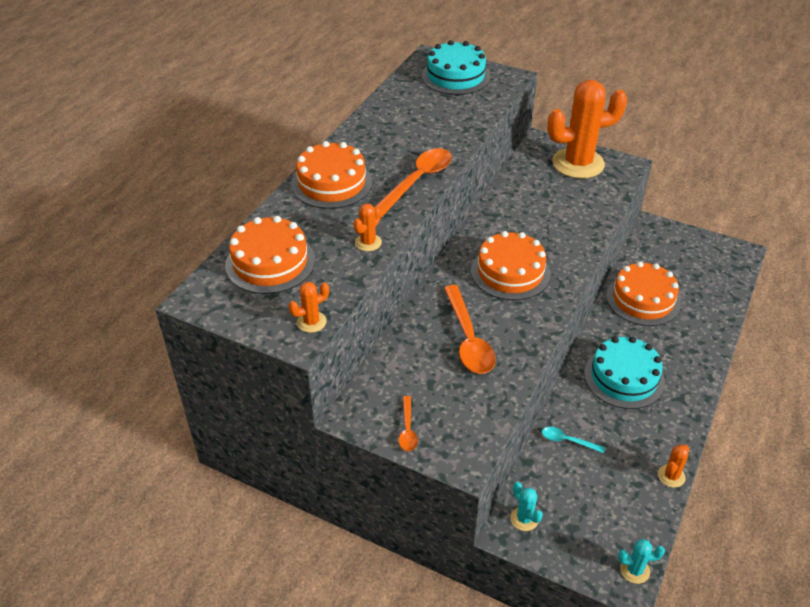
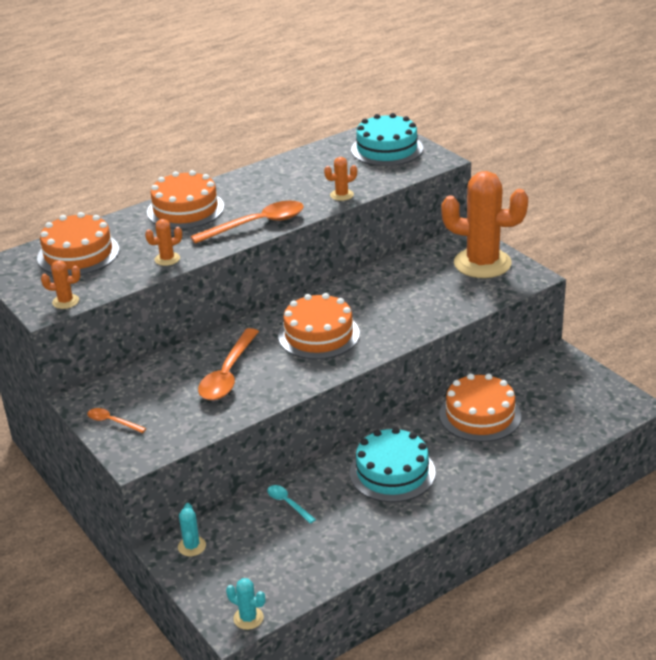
camera: 30 degrees right, 10 degrees down
orange spoon [399,396,418,451] -> orange spoon turned 90 degrees clockwise [87,408,146,433]
orange cactus [658,445,689,488] -> orange cactus moved to [324,157,357,201]

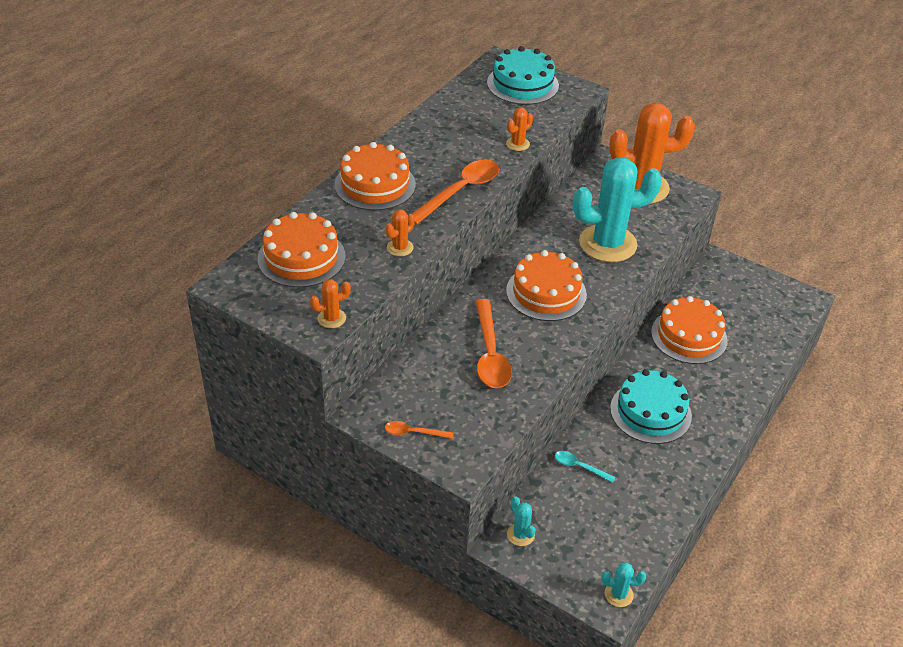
camera: 25 degrees left, 10 degrees up
none -> turquoise cactus [573,157,662,262]

